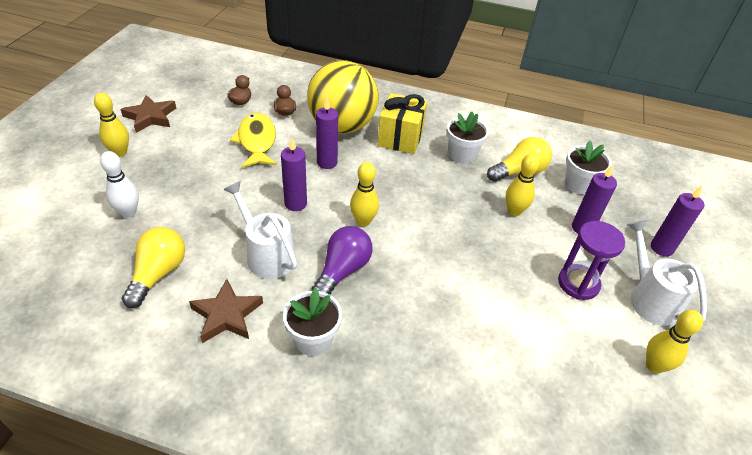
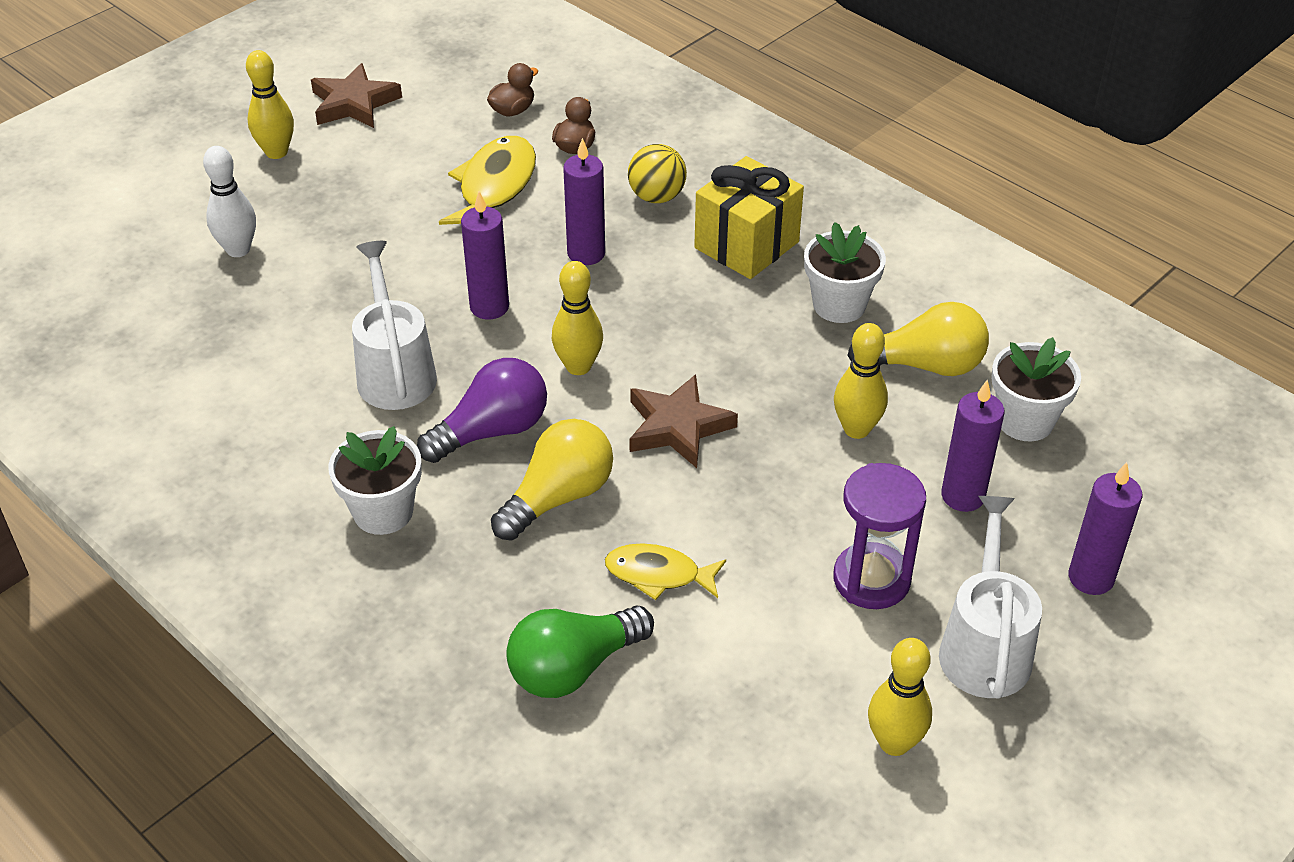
camera: 30 degrees right, 0 degrees up
yellow light bulb [122,227,185,308] -> yellow light bulb moved to [491,419,613,541]
brown star [189,279,263,343] -> brown star moved to [630,374,738,468]
yellow ball [307,60,378,134] -> yellow ball [628,144,687,203], size x0.45
none -> green light bulb [506,606,654,698]
none -> yellow fish [605,543,726,600]

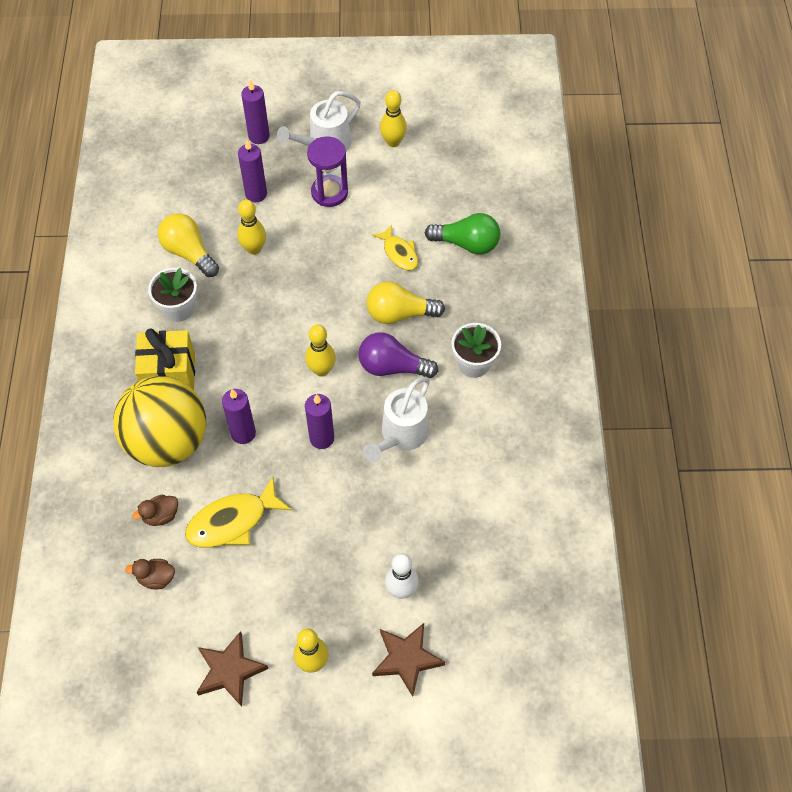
camera: 135 degrees left, 15 degrees up
yellow ball [628,144,687,203] -> yellow ball [113,376,206,467], size x2.24
brown star [630,374,738,468] -> brown star moved to [372,623,445,697]
white flower pot [991,337,1081,441] -> none

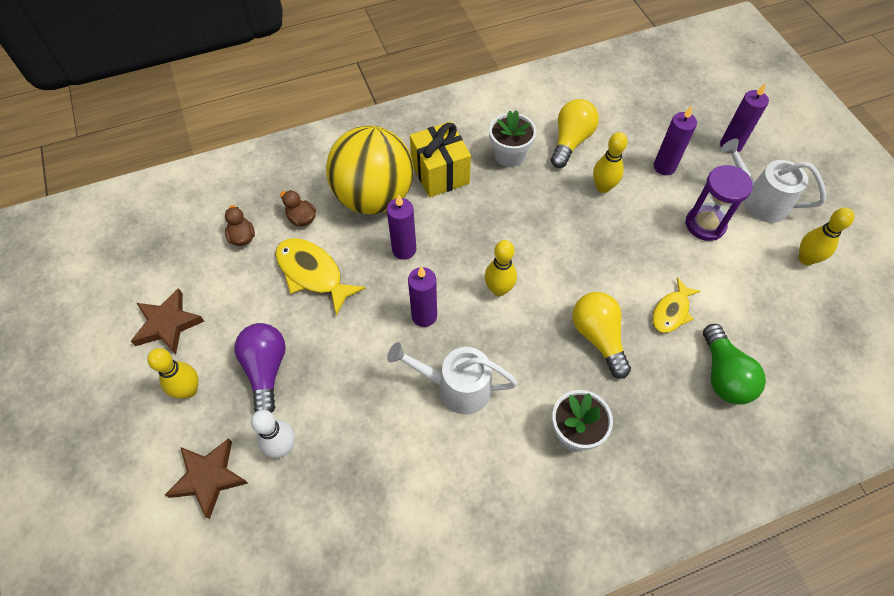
camera: 70 degrees right, 0 degrees up
purple light bulb [358,332,438,378] -> purple light bulb moved to [234,323,286,413]

